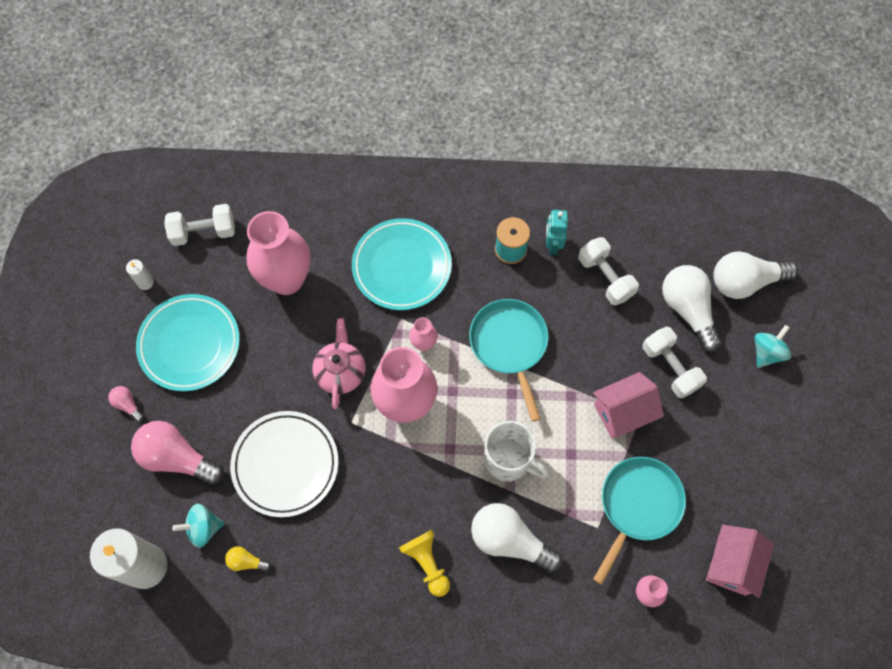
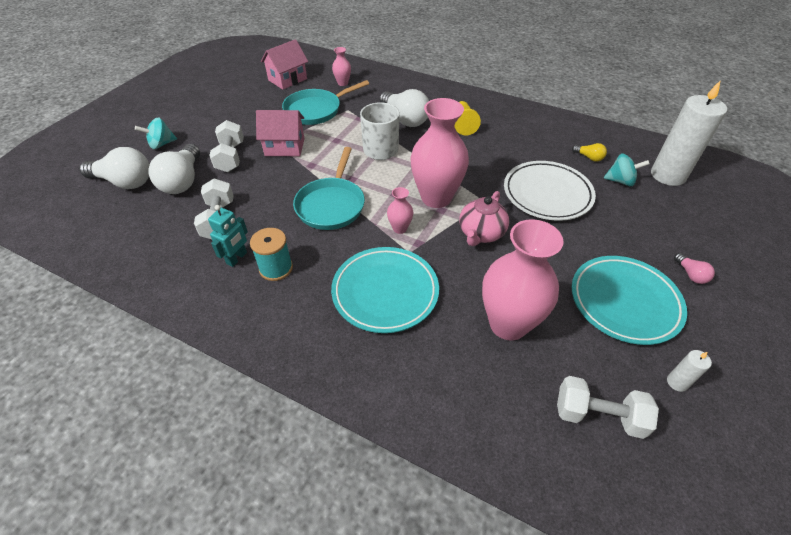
camera: 155 degrees left, 20 degrees down
pink light bulb [131,421,224,485] -> none

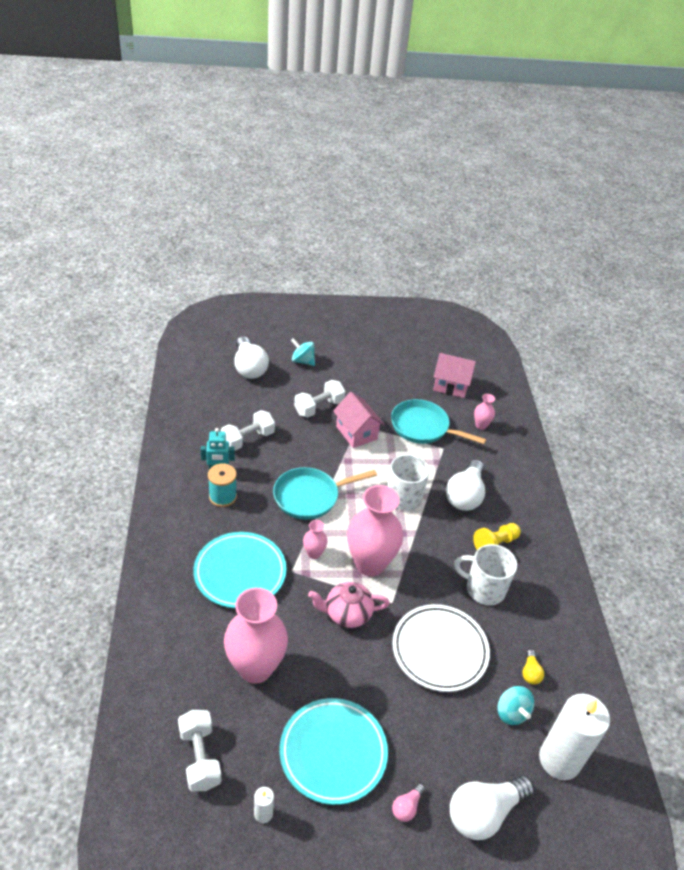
camera: 55 degrees right, 5 degrees down
white light bulb [148,144,200,194] -> white light bulb moved to [450,775,534,840]
none -> white mug [454,544,517,605]

